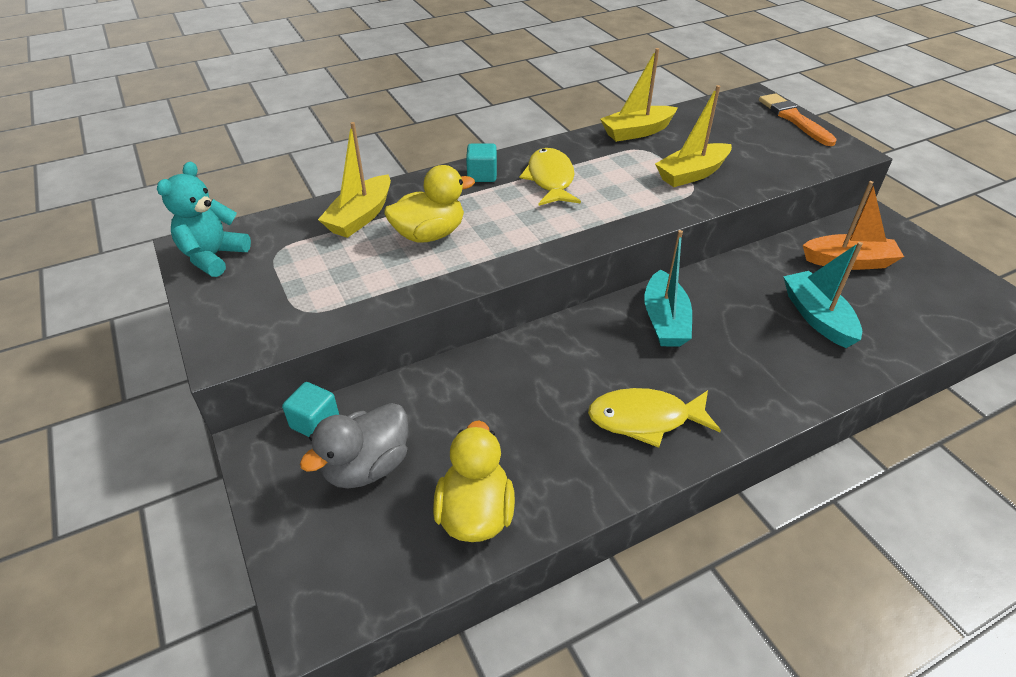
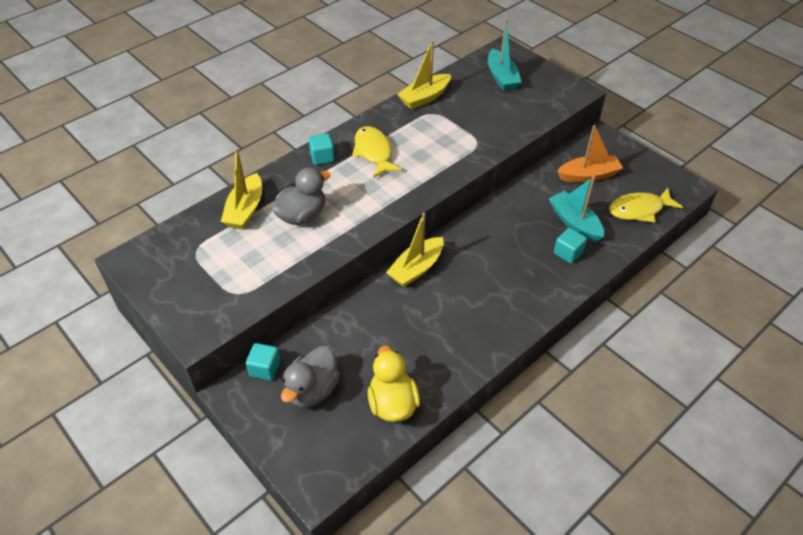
camera: 15 degrees left, 5 degrees up
turquoise teddy bear [157,162,251,277] -> none
yellow duck [384,165,475,243] -> grey duck [271,167,330,225]
yellow fish [588,388,721,448] -> yellow fish moved to [609,188,683,223]
turquoise boat [644,230,692,347] -> turquoise boat moved to [488,19,521,91]
yellow boat [655,85,732,187] -> yellow boat moved to [386,213,444,287]
orange brush [759,93,837,146] -> none
none -> turquoise cube [554,228,587,263]

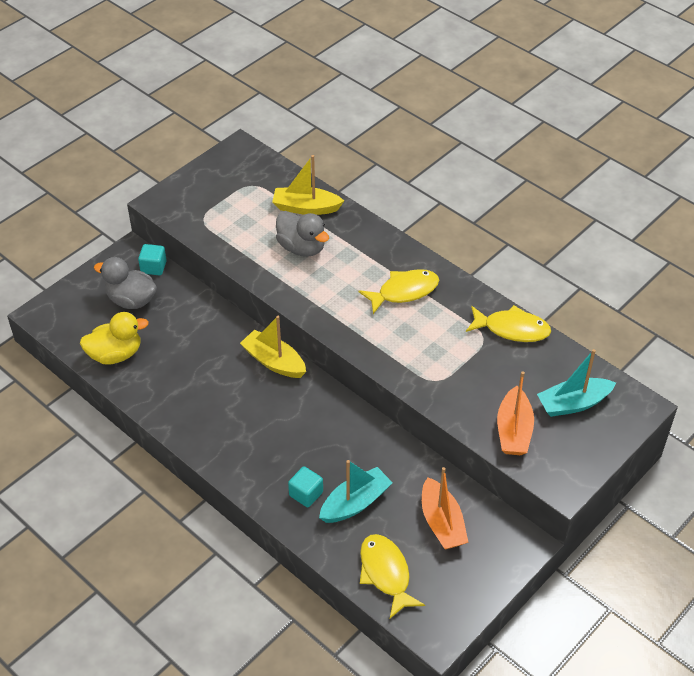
camera: 85 degrees right, 0 degrees up
turquoise cube [308,133,335,165] -> none
yellow boat [397,40,451,109] -> yellow fish [466,305,551,342]
none -> orange boat [497,371,534,455]

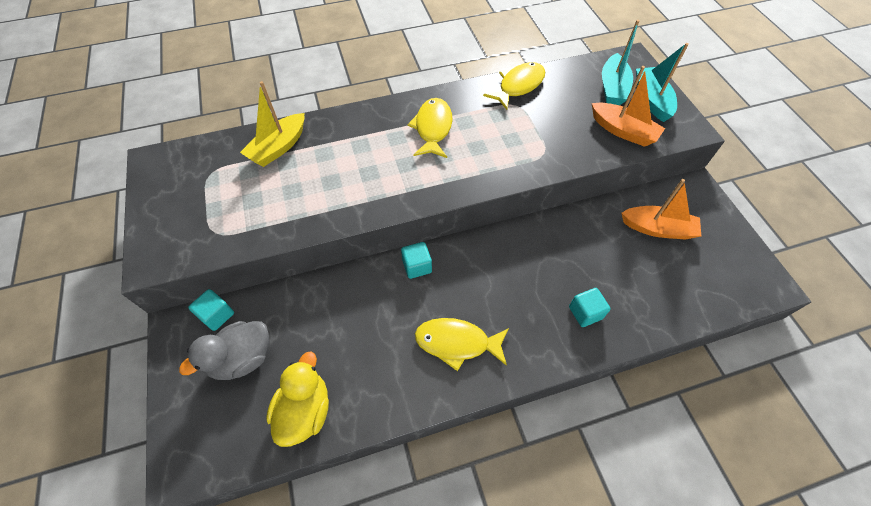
camera: 60 degrees left, 10 degrees up
yellow boat [240,316,306,378] -> turquoise cube [401,242,432,279]
grey duck [276,211,329,257] -> none
turquoise boat [319,460,393,523] -> turquoise boat moved to [636,43,689,122]
yellow fish [360,534,425,619] -> yellow fish moved to [415,318,509,371]

